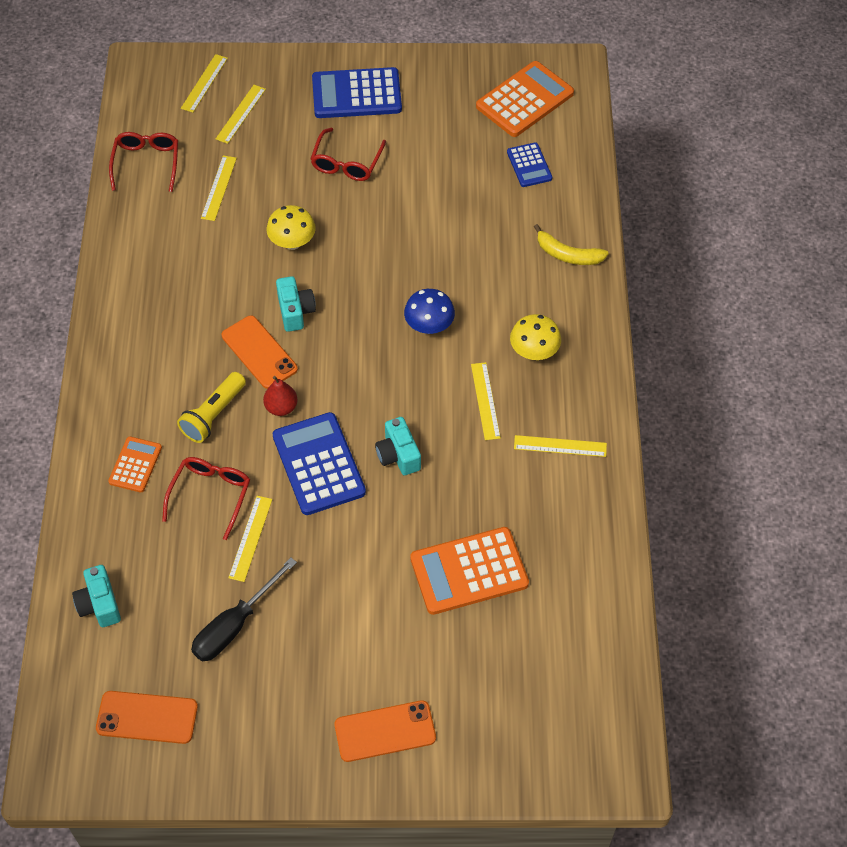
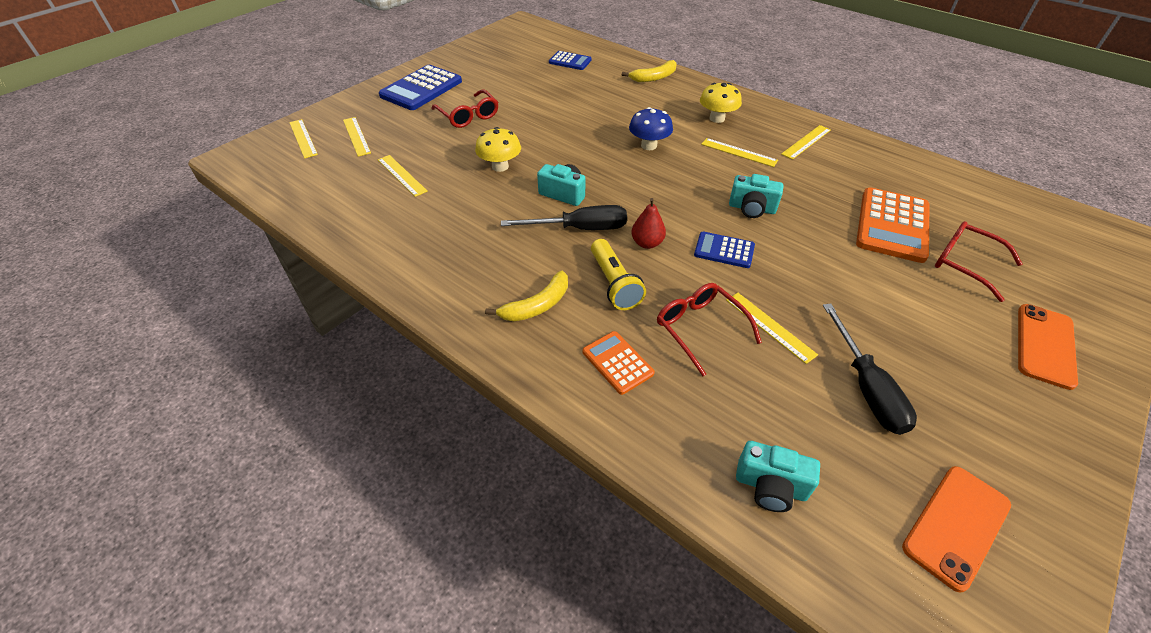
camera: 50 degrees left, 10 degrees down
red glasses [109,132,178,192] -> red glasses moved to [935,221,1023,302]
orange phone [222,315,298,389] -> black screwdriver [501,205,627,230]
blue calculator [272,412,366,515] -> blue calculator [694,231,755,268], size x0.56
orange calculator [476,61,574,137] -> none
none -> yellow banana [485,271,568,321]

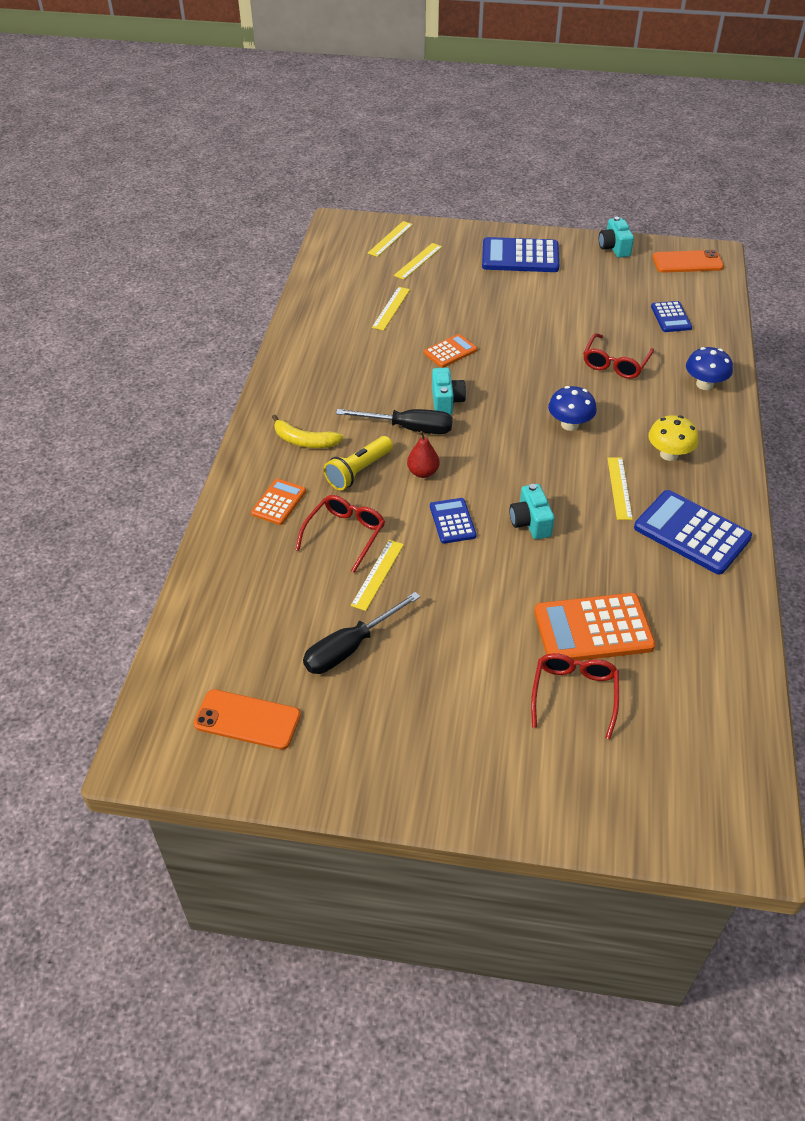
camera: 60 degrees right, 0 degrees up
red glasses [431,90,498,128] -> red glasses moved to [583,333,654,379]
yellow mushroom [475,127,521,172] -> orange calculator [424,334,477,368]
black screwdriver [501,205,627,230] -> black screwdriver turned 45 degrees counterclockwise [336,409,453,434]
yellow banana [622,60,677,82] -> blue mushroom [686,347,733,390]
turquoise camera [736,441,820,512] -> turquoise camera moved to [599,217,634,258]
yellow ruler [781,125,831,160] -> blue calculator [634,490,752,575]
orange phone [1018,304,1078,390] -> orange phone moved to [652,250,724,273]

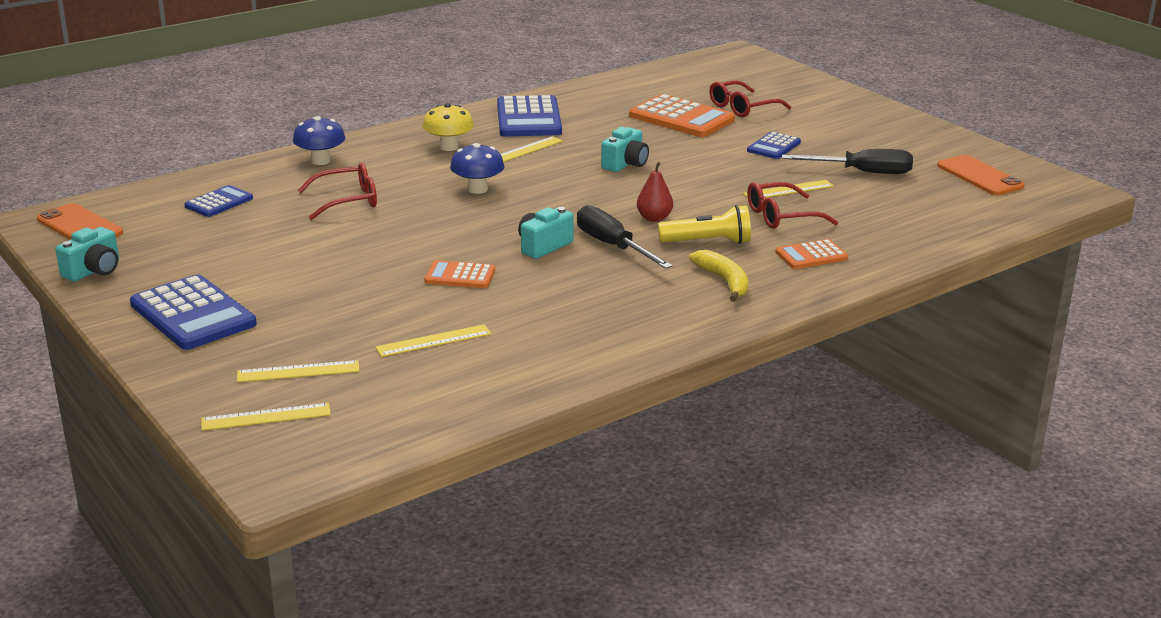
camera: 135 degrees left, 20 degrees down
blue calculator [430,498,476,544] -> blue calculator moved to [747,132,801,159]

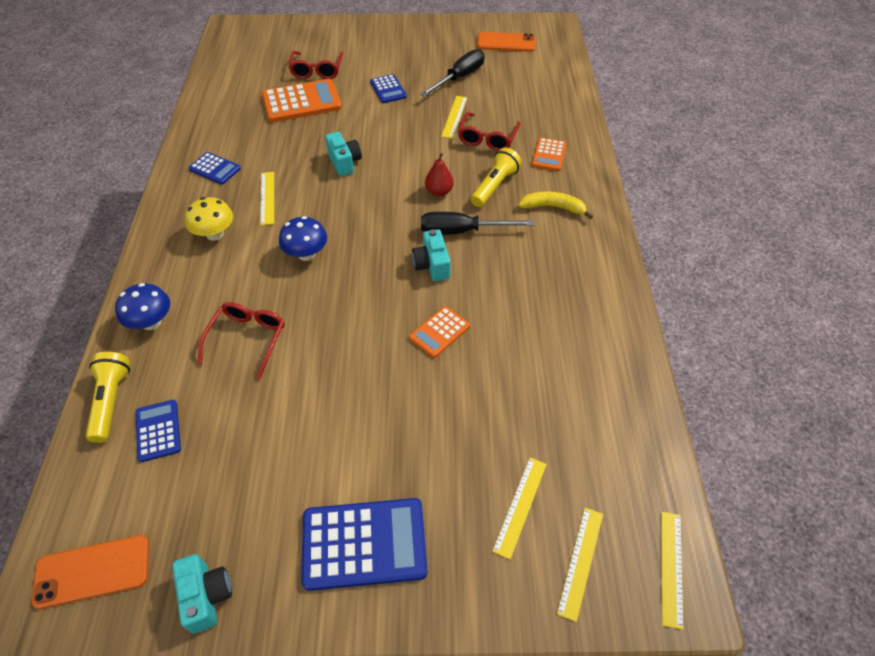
camera: 55 degrees left, 25 degrees up
yellow ruler [375,324,492,357] -> yellow ruler moved to [661,512,683,630]
blue calculator [497,95,562,136] -> blue calculator [188,152,241,185], size x0.56
none -> yellow flashlight [86,352,130,443]

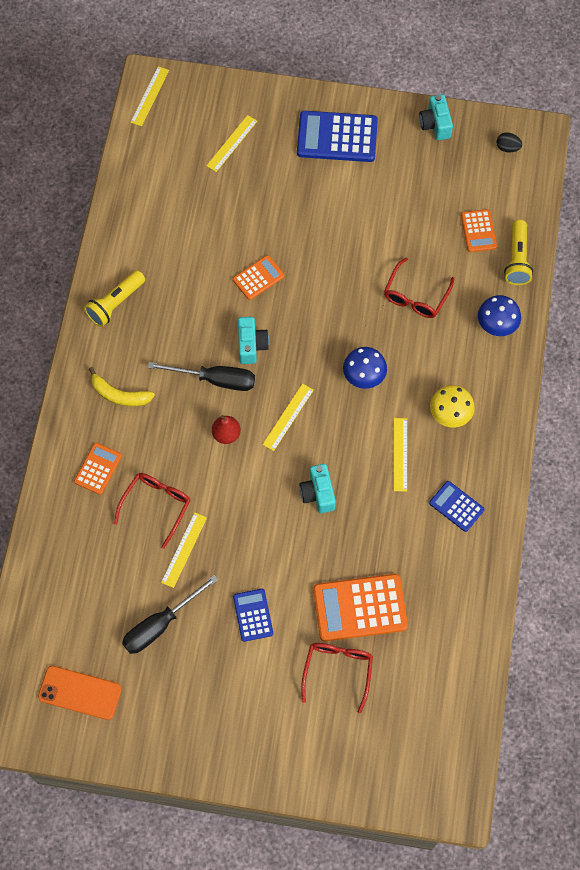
camera: 170 degrees left, 15 degrees up
orange phone [31,535,149,609] -> black egg [497,133,522,152]
blue calculator [136,400,181,462] -> orange calculator [461,209,497,252]
yellow flashlight [471,147,522,207] -> yellow flashlight moved to [84,270,145,327]
yellow ruler [557,508,603,622] -> yellow ruler moved to [262,384,314,451]

